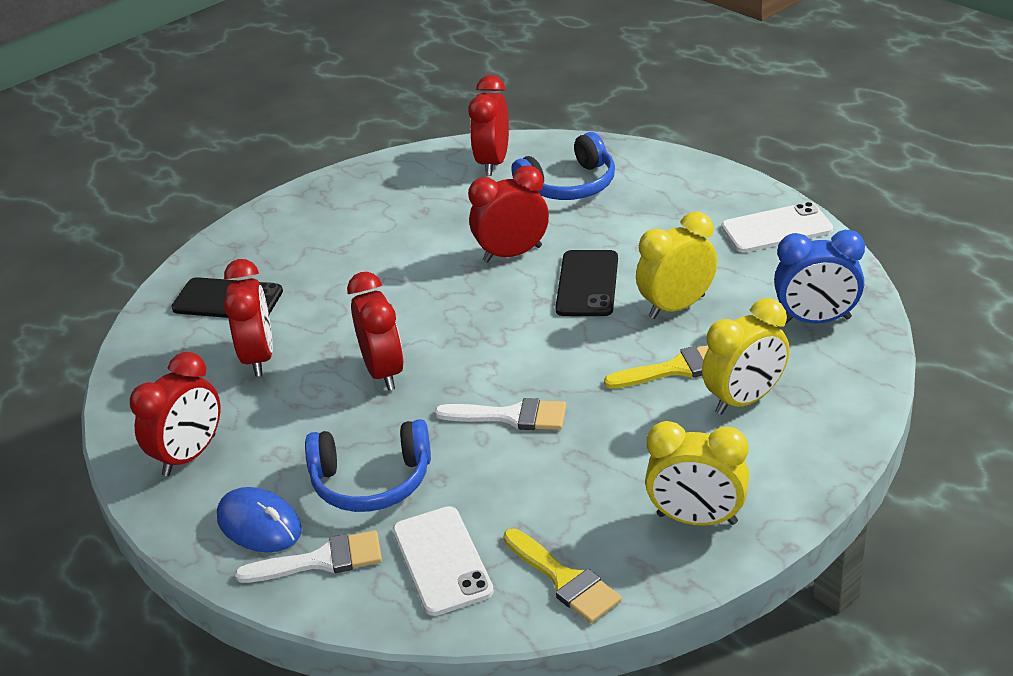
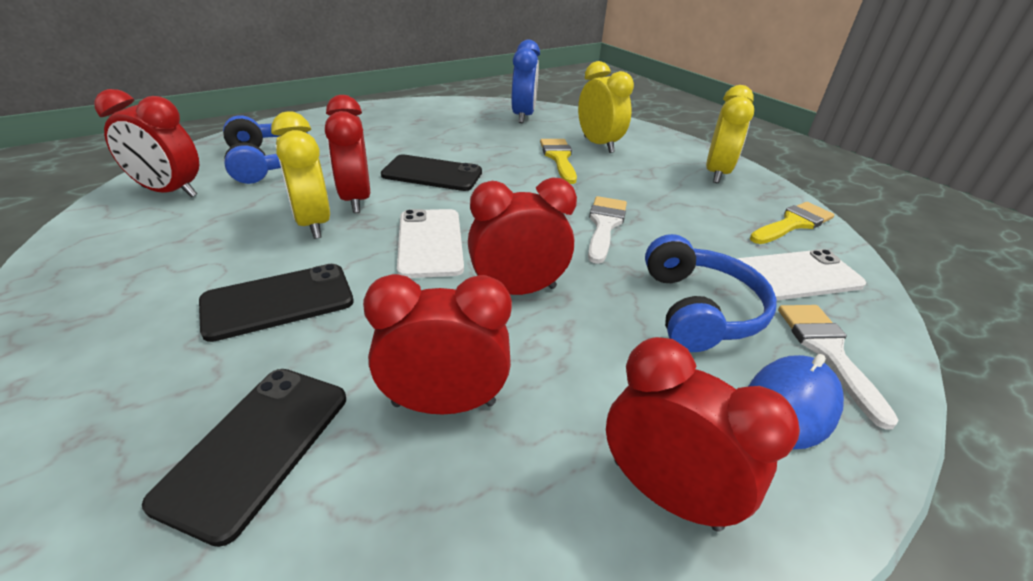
camera: 90 degrees left, 0 degrees up
yellow clock [636,211,717,319] -> yellow clock moved to [271,111,330,239]
white phone [721,202,833,253] -> white phone moved to [397,209,464,278]
none -> black phone [199,264,354,342]

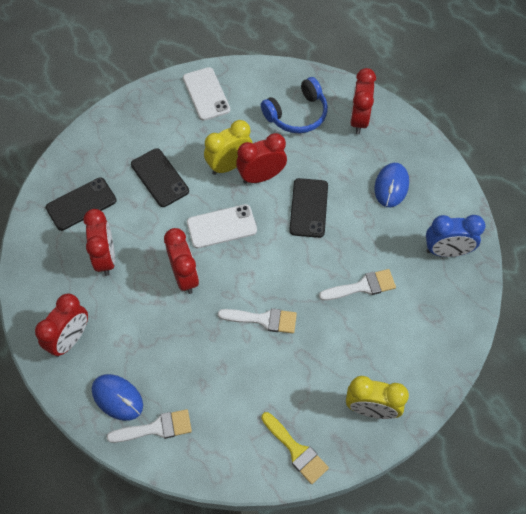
camera: 85 degrees right, 25 degrees up
red clock [94,89,199,198] -> red clock moved to [350,68,376,134]
black phone [142,369,346,547] -> black phone turned 45 degrees counterclockwise [46,177,117,231]
yellow brush [540,139,577,184] -> white brush [319,269,396,301]
yellow clock [578,61,634,153] -> none
blue headphones [645,234,777,352] -> none
white phone [738,249,866,300] -> white phone moved to [183,67,230,121]
none -> blue mouse [374,163,409,207]

